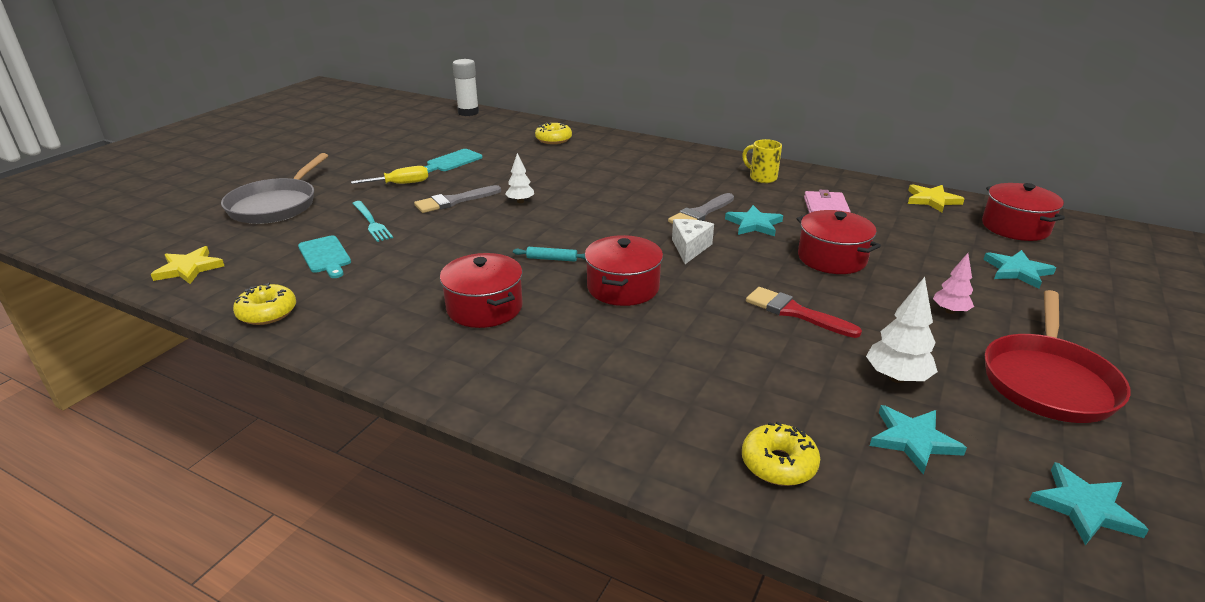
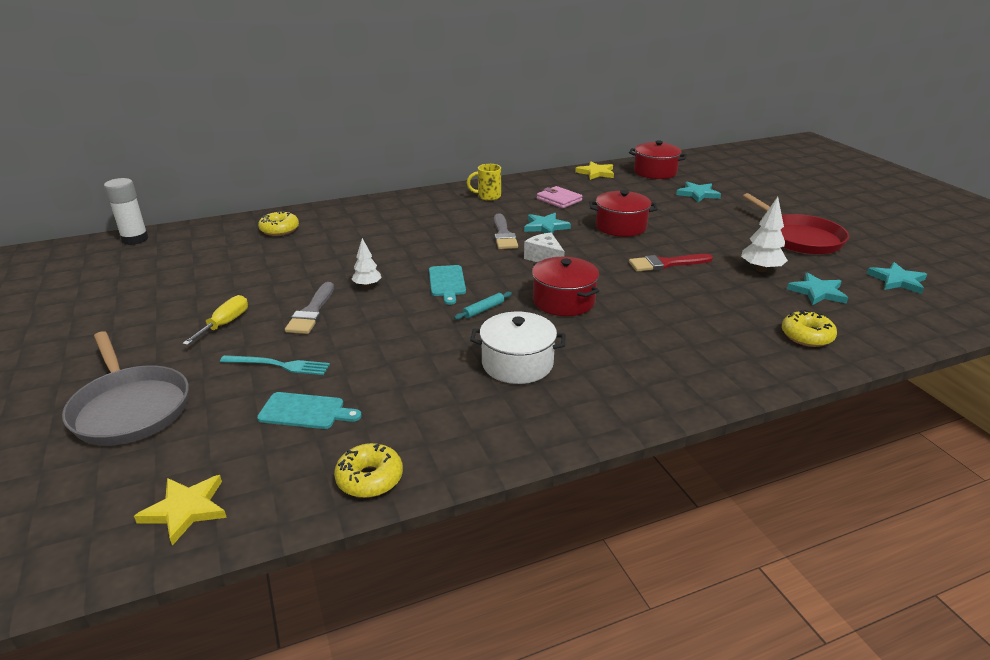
camera: 50 degrees left, 0 degrees up
turquoise cutting board [424,149,483,173] -> turquoise cutting board moved to [429,265,466,305]
red pot [440,253,523,328] -> white pot [470,312,566,384]
pink tree [933,253,974,314] -> none

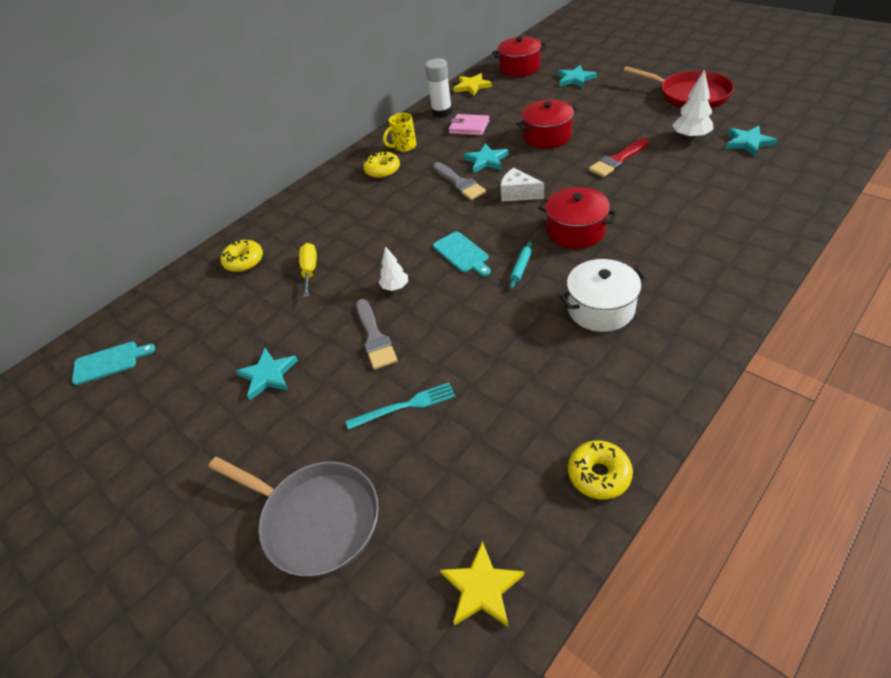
camera: 20 degrees left, 15 degrees up
white glue stick [104,178,149,245] -> white glue stick moved to [425,58,452,117]
yellow screwdriver [182,295,248,345] -> yellow screwdriver moved to [299,243,317,297]
turquoise cutting board [257,392,362,429] -> turquoise cutting board moved to [72,342,155,385]
yellow donut [782,310,837,347] -> yellow donut moved to [363,151,400,178]
turquoise star [867,262,927,294] -> turquoise star moved to [235,348,298,400]

